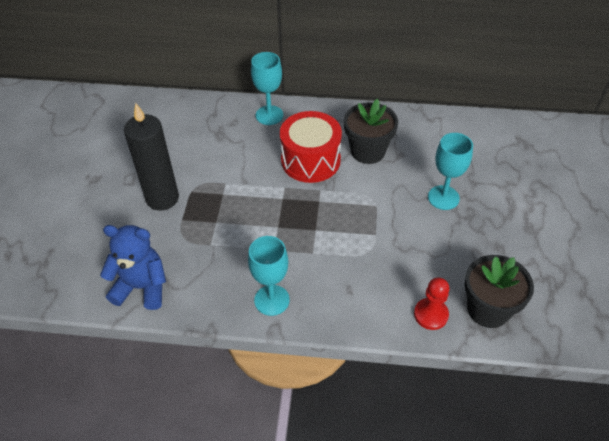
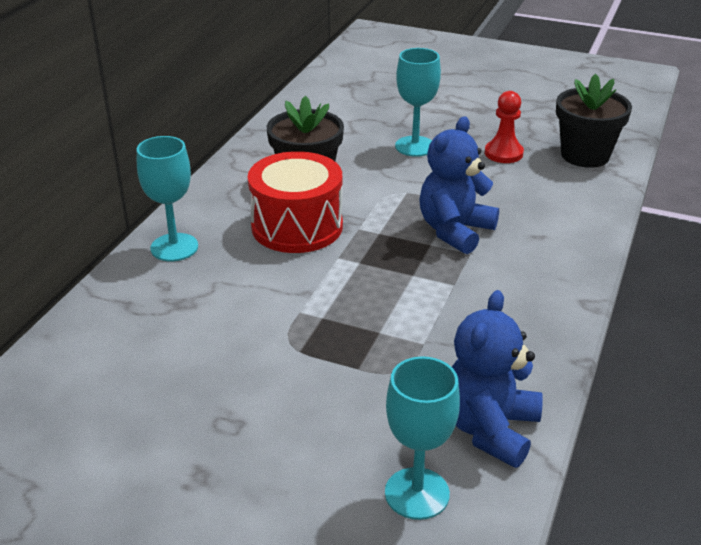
camera: 75 degrees left, 15 degrees down
black candle [124,103,179,211] -> none
turquoise goblet [248,236,290,316] -> turquoise goblet moved to [385,356,460,520]
red pawn [414,277,449,330] -> red pawn moved to [485,91,524,163]
none -> blue teddy bear [419,117,499,254]

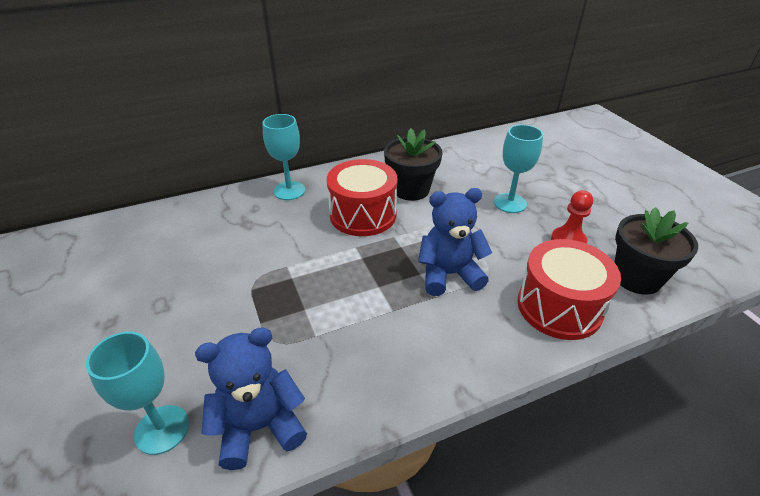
camera: 45 degrees right, 5 degrees up
none -> red drum [517,239,621,340]

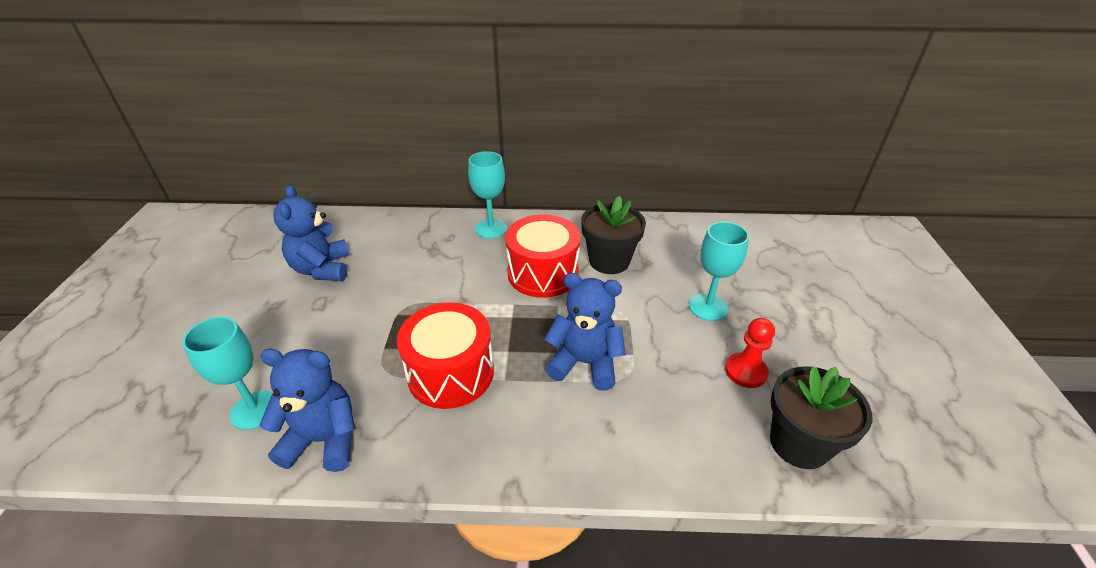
camera: 25 degrees right, 0 degrees up
red drum [517,239,621,340] -> red drum moved to [397,302,494,409]
none -> blue teddy bear [274,185,350,281]

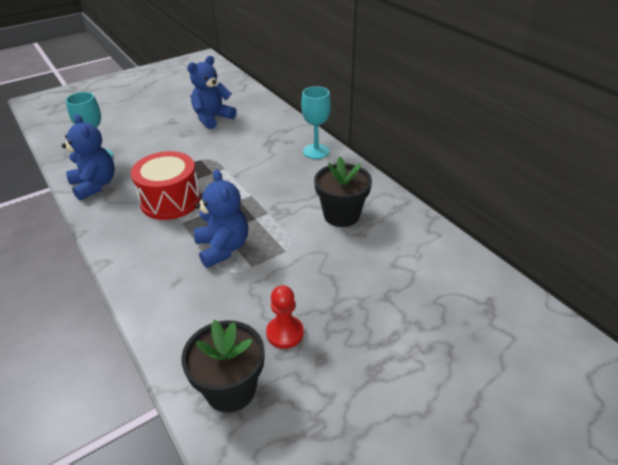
camera: 55 degrees right, 0 degrees up
red drum [505,215,580,298] -> none
turquoise goblet [689,222,749,321] -> none

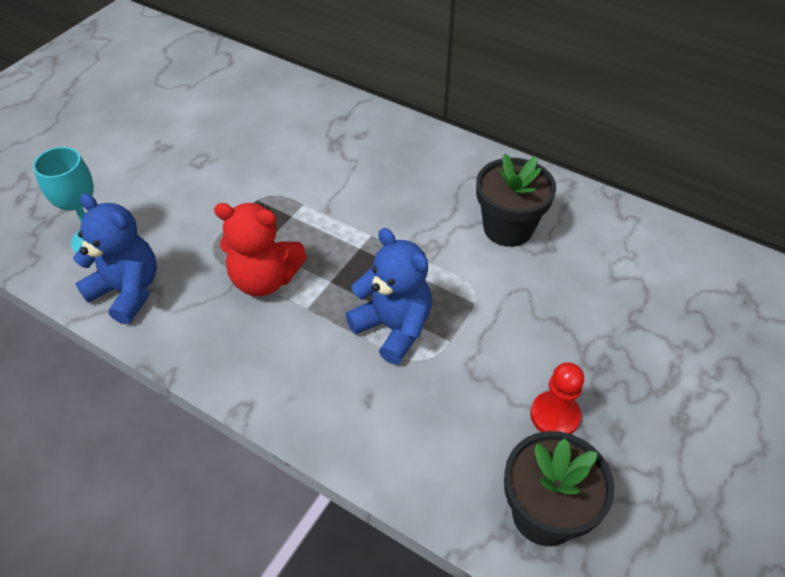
camera: 25 degrees left, 10 degrees up
red drum [131,151,201,220] -> red teddy bear [214,203,307,296]
blue teddy bear [187,56,237,129] -> none
turquoise goblet [301,86,331,159] -> none

